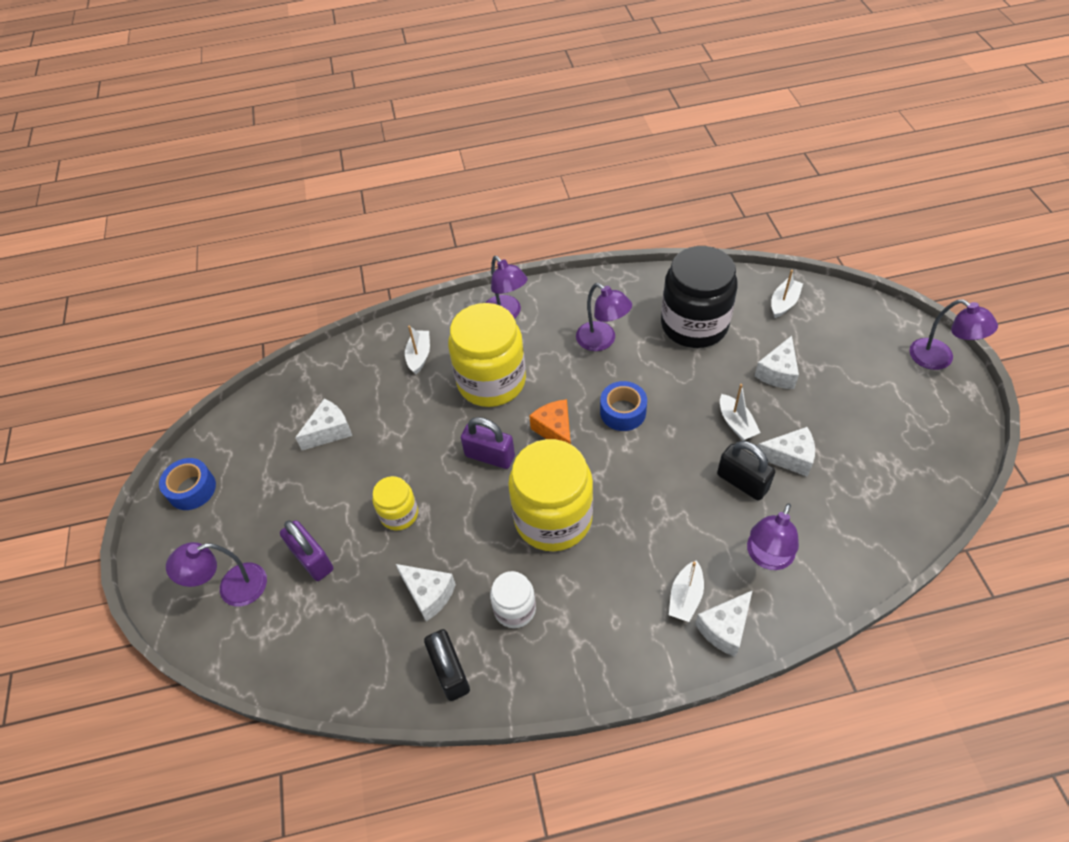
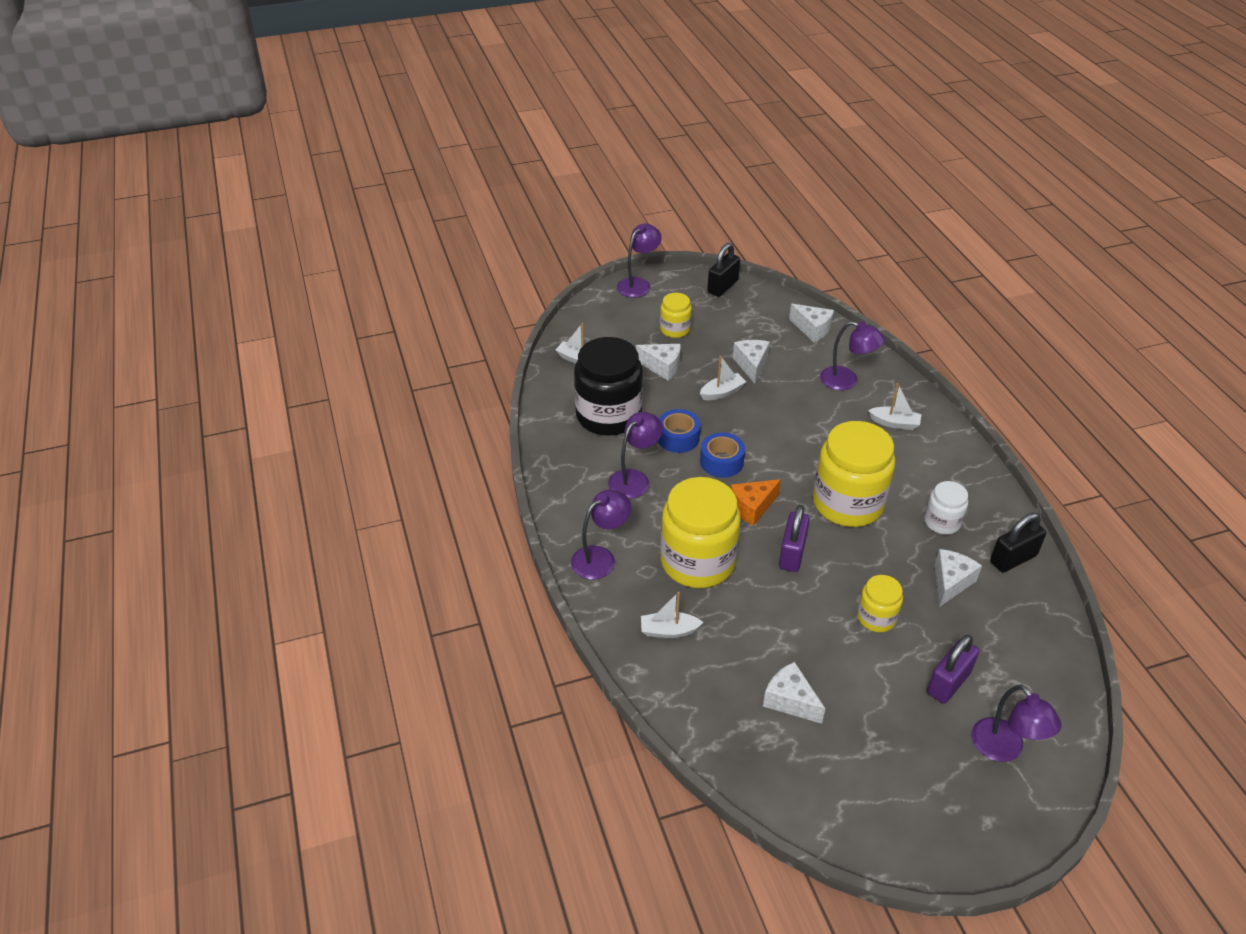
camera: 100 degrees left, 10 degrees down
blue tape [159,458,216,510] -> blue tape moved to [658,409,700,453]
white cheese [695,590,753,657] -> white cheese moved to [789,304,834,342]
black padlock [717,441,775,501] -> black padlock moved to [707,243,740,297]
none -> yellow jar [660,293,692,338]

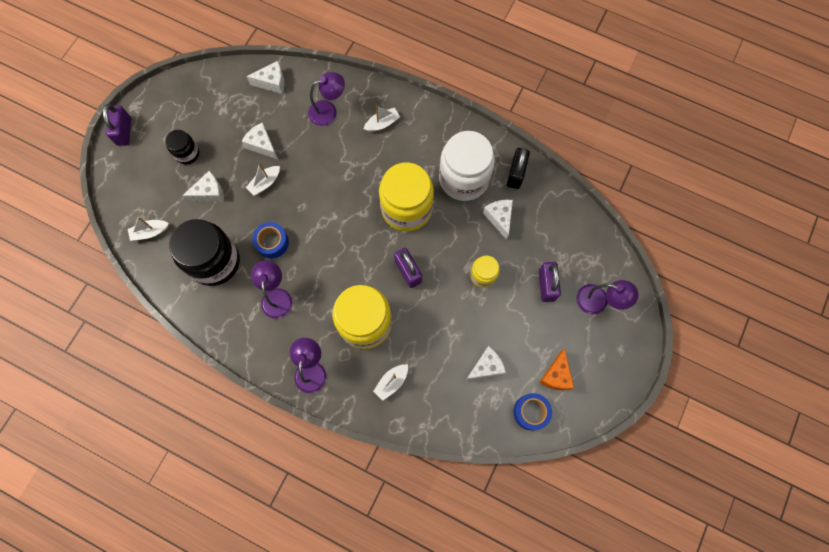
camera: 45 degrees left, 30 degrees up
purple lamp [617,223,662,298] -> purple padlock [103,104,131,146]
yellow jar [660,293,692,338] -> black jar [165,130,199,164]
white boat [700,356,746,400] -> white boat turned 150 degrees counterclockwise [246,163,280,196]
blue tape [700,432,745,478] -> blue tape moved to [513,393,552,431]
black padlock [707,243,740,297] -> none
orange cheese [731,479,781,526] -> orange cheese moved to [539,349,574,390]
white cheese [763,662,825,724] -> white cheese turned 150 degrees clockwise [465,346,506,381]
white jar [924,481,968,535] -> white jar [439,131,495,201], size x1.98

